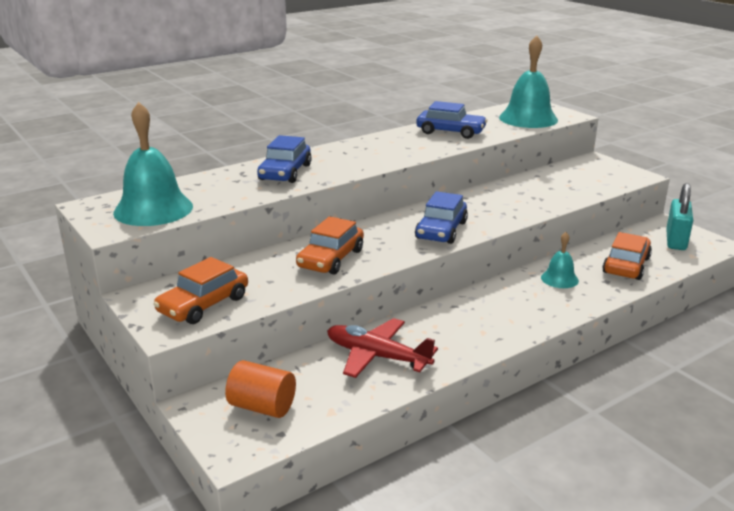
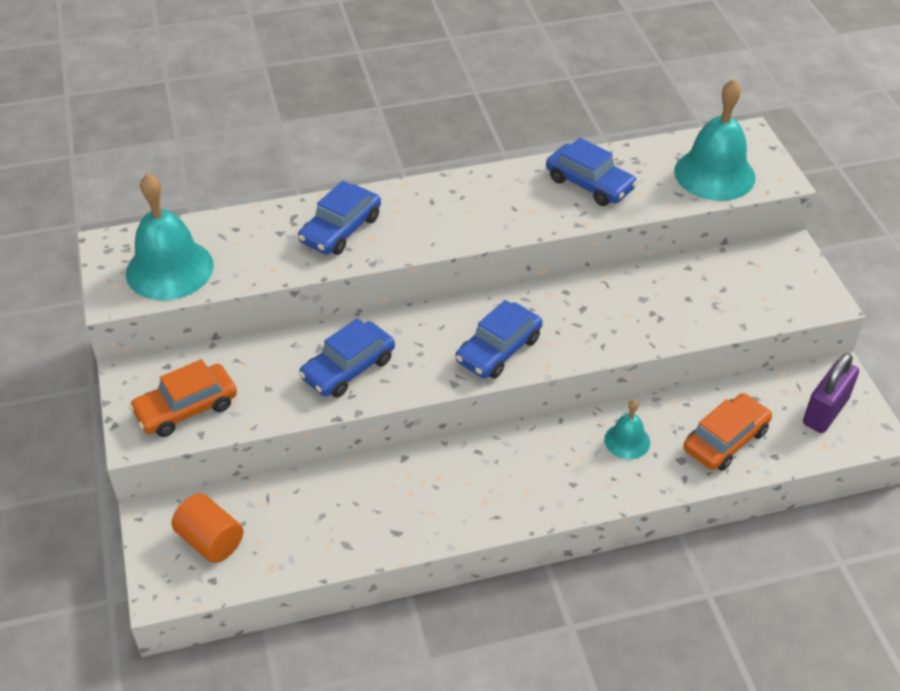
camera: 20 degrees right, 20 degrees up
orange car [296,216,364,275] -> blue car [299,318,395,398]
red plane [327,318,438,378] -> none
turquoise padlock [666,183,693,250] -> purple padlock [803,353,859,433]

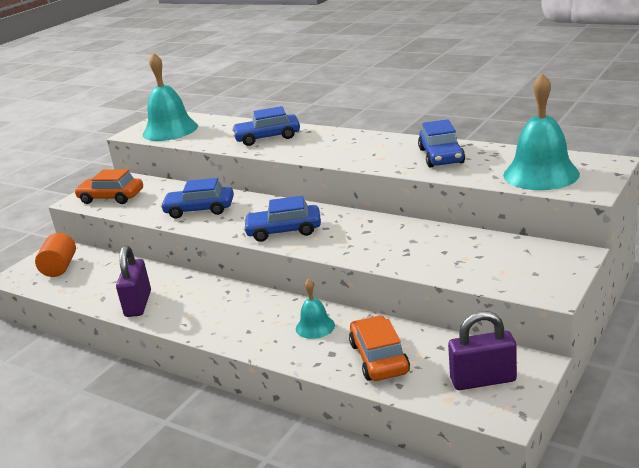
camera: 50 degrees right, 20 degrees down
orange car [683,393,772,471] -> orange car turned 105 degrees counterclockwise [349,316,410,381]
none -> purple padlock [116,245,151,317]

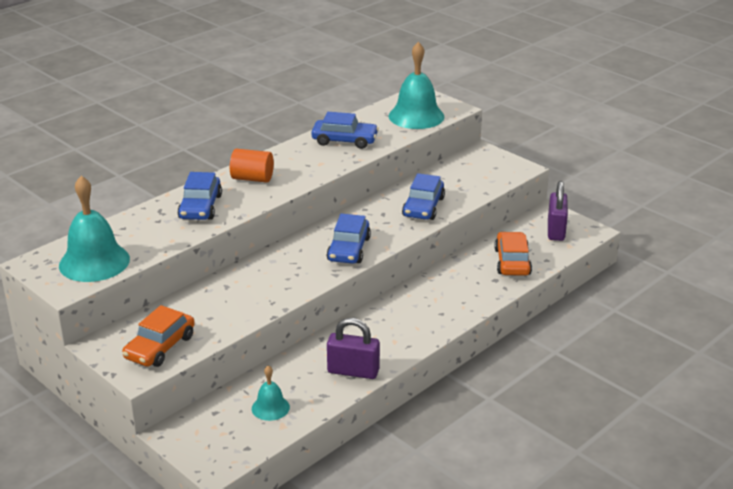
camera: 80 degrees left, 5 degrees up
orange cylinder [35,233,76,277] -> orange cylinder moved to [230,149,274,183]
blue car [160,178,234,219] -> blue car moved to [402,173,445,220]
turquoise bell [296,279,335,339] -> turquoise bell moved to [252,366,290,421]
orange car [349,316,410,381] -> orange car turned 90 degrees clockwise [494,232,532,276]

